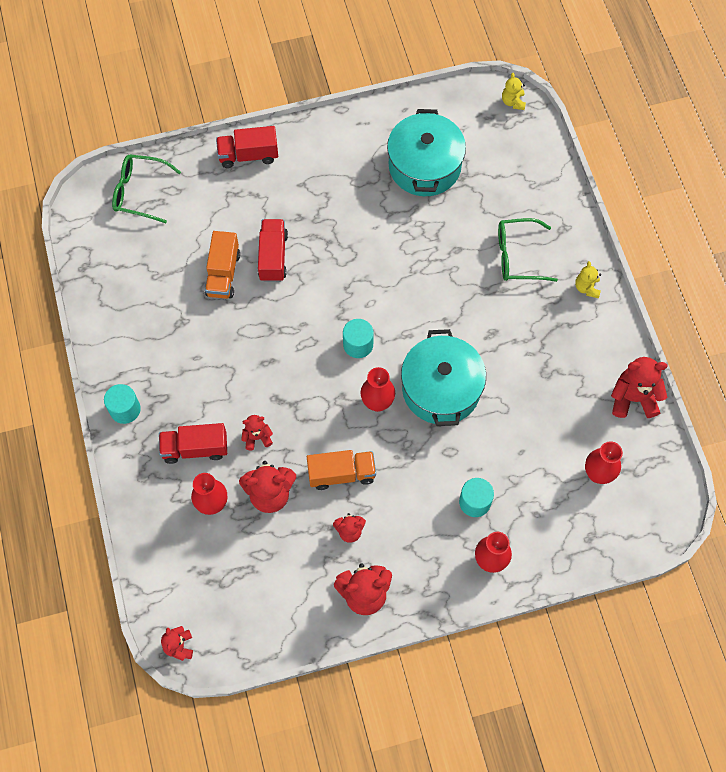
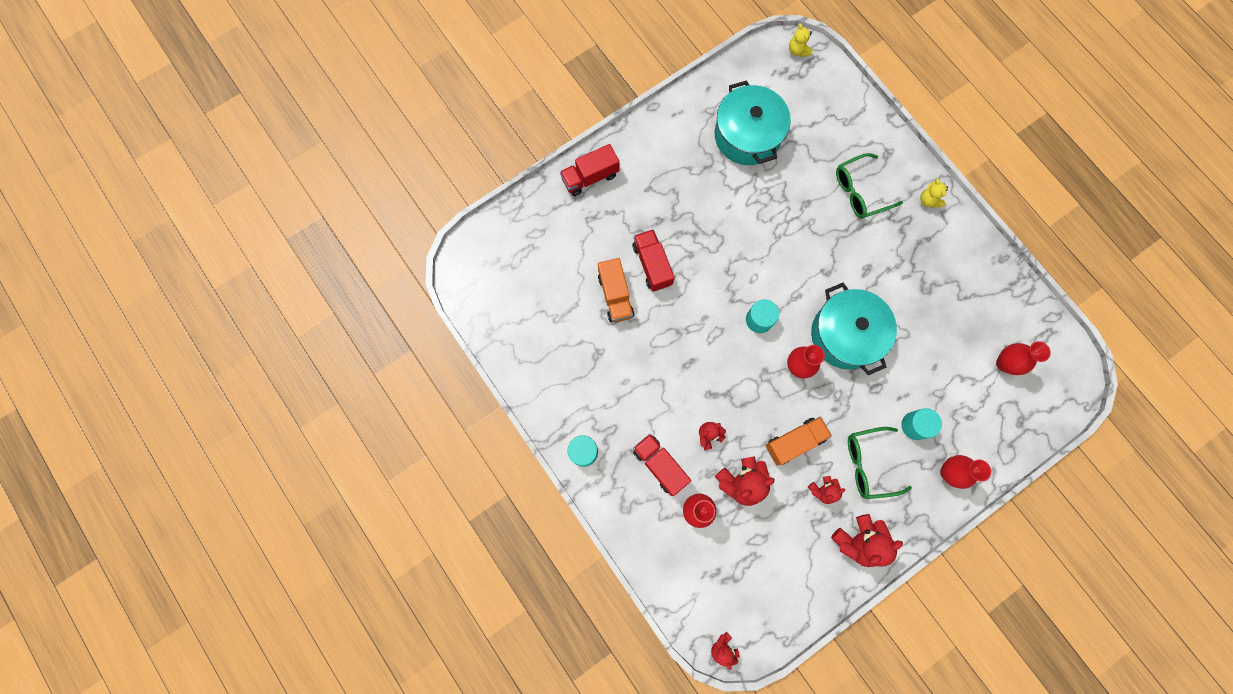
camera: 20 degrees left, 10 degrees up
green glasses [112,154,181,224] -> green glasses moved to [848,427,912,499]
red truck [159,423,227,464] -> red truck turned 75 degrees clockwise [633,434,691,496]
red teddy bear [611,357,668,418] -> none

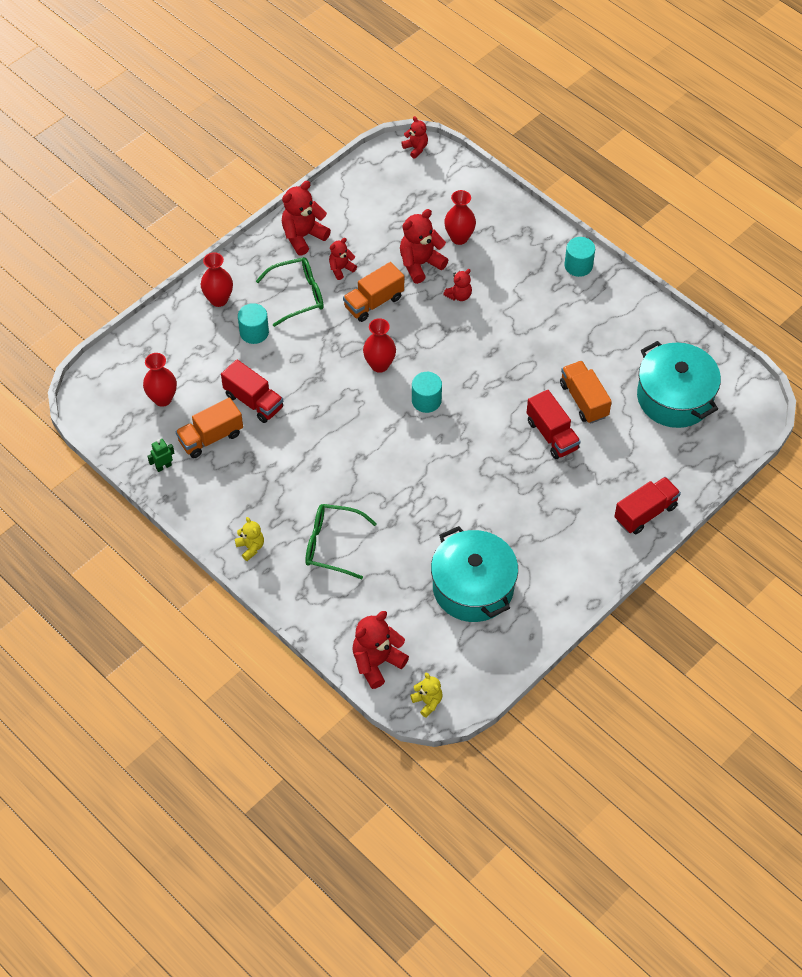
camera: 170 degrees right, 20 degrees down
red truck [633,434,691,496] -> red truck moved to [221,360,283,423]
turquoise pot [811,283,897,375] -> turquoise pot moved to [637,341,721,428]
green glasses [836,153,903,219] -> green glasses turned 135 degrees counterclockwise [305,504,377,580]
none -> green robot [147,439,174,472]
none -> orange truck [176,397,243,458]
none -> red teddy bear [352,611,409,689]

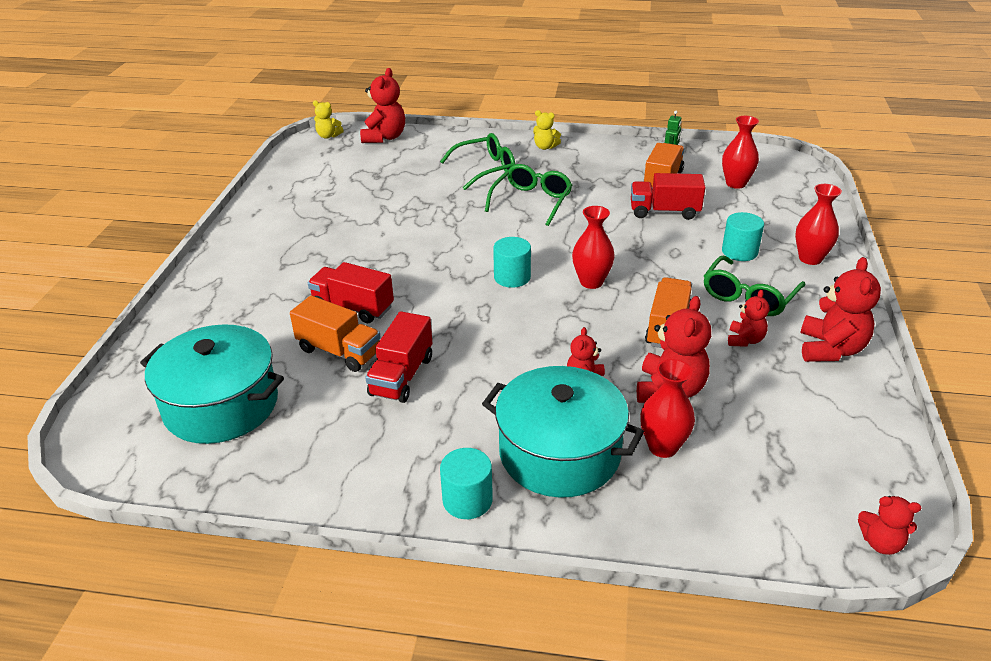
camera: 145 degrees right, 20 degrees down
turquoise pot [431,526,518,622] -> turquoise pot moved to [482,366,644,498]
red truck [614,477,681,534] -> red truck moved to [365,311,432,403]
none -> green glasses [485,164,572,226]

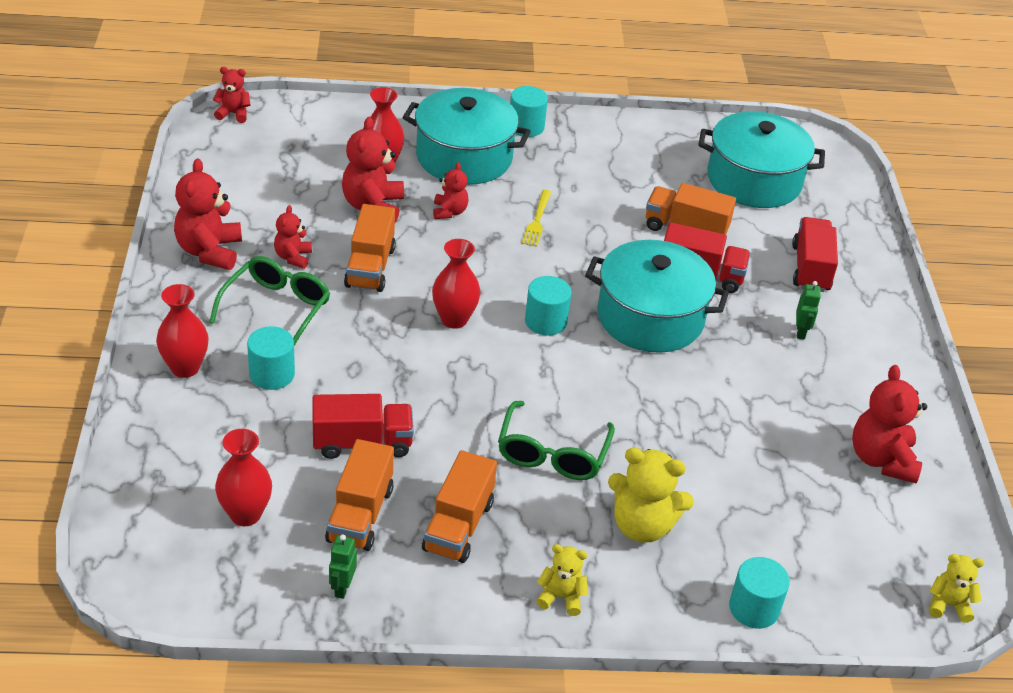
camera: 165 degrees right, 5 degrees up
red teddy bear [360,68,405,143] -> red teddy bear moved to [853,365,927,483]
red truck [365,311,432,403] -> red truck moved to [792,217,838,292]
green glasses [440,133,516,190] -> yellow teddy bear [608,448,694,543]
none -> orange truck [422,450,497,563]
none -> yellow fork [522,190,551,247]
none -> turquoise pot [585,240,729,353]
none -> turquoise cylinder [729,557,790,629]
none -> green robot [796,281,821,340]

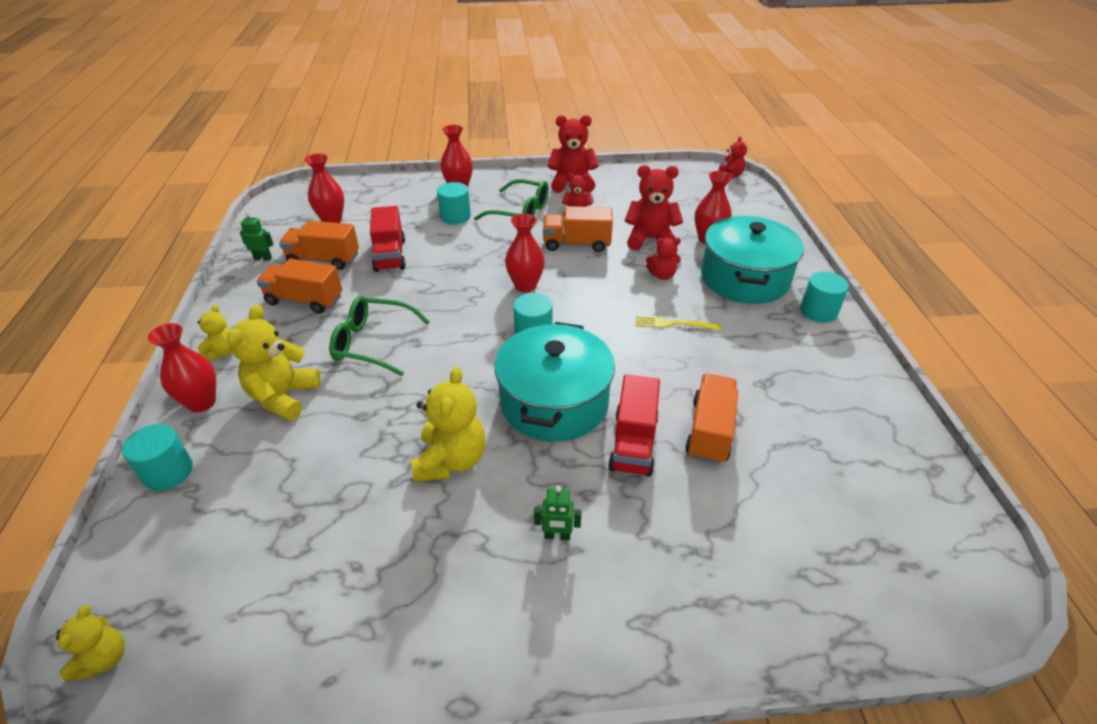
camera: 90 degrees right, 0 degrees up
turquoise pot [698,111,825,208] -> none
red truck [792,217,838,292] -> none
red teddy bear [853,365,927,483] -> none
none -> red vase [148,323,216,412]
none -> yellow teddy bear [412,367,486,482]

